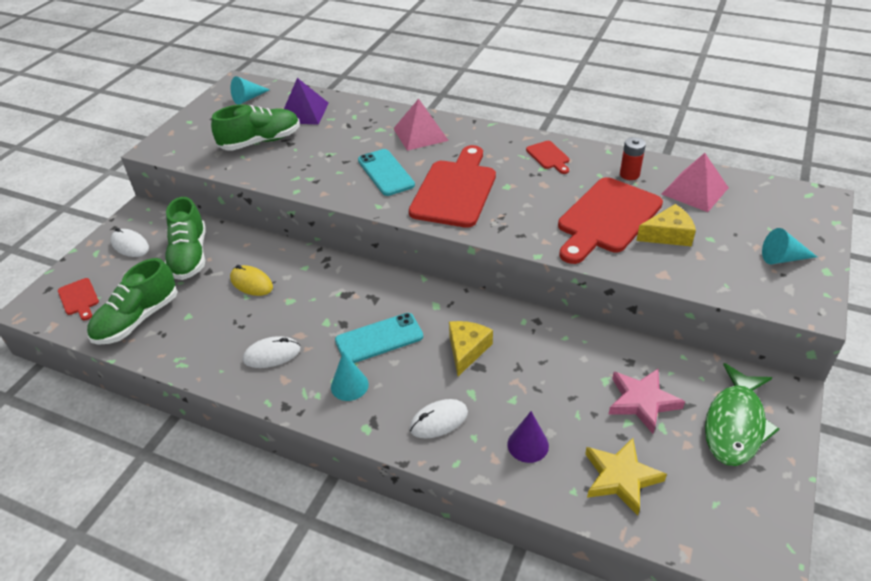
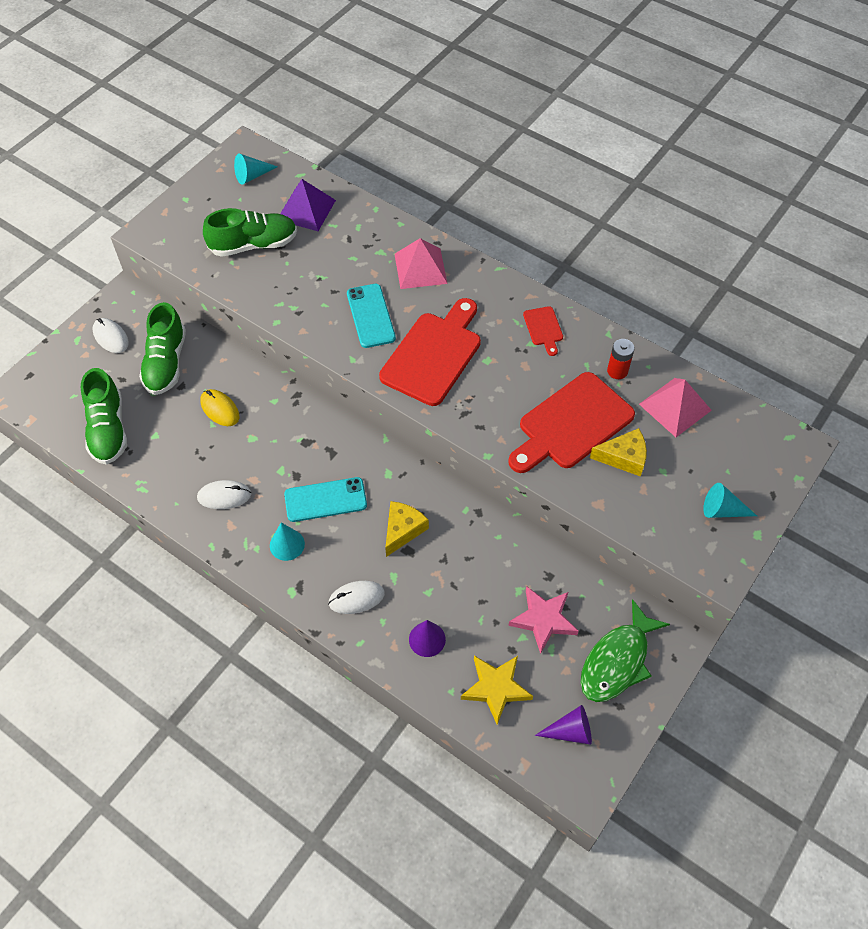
camera: 10 degrees right, 15 degrees up
red cutting board [58,278,99,320] -> none
green shoe [87,258,178,345] -> green shoe turned 60 degrees counterclockwise [81,368,127,465]
none -> purple cone [535,705,592,745]

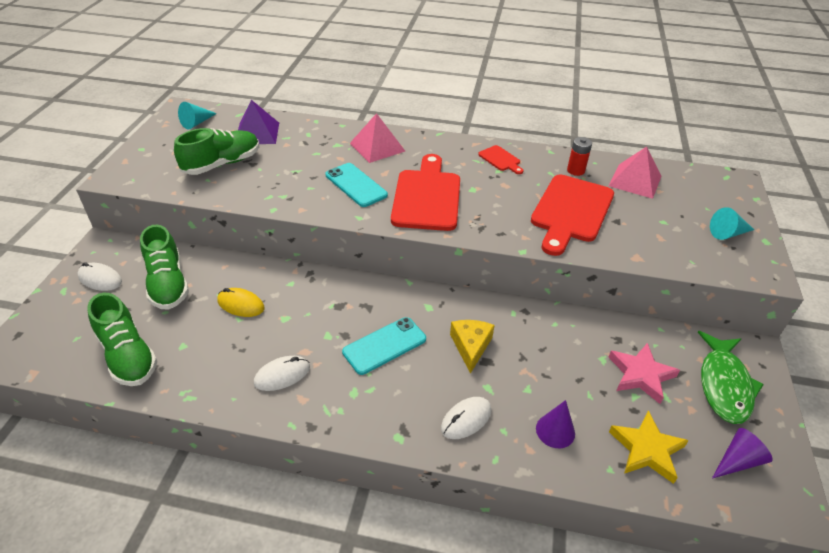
camera: 25 degrees left, 15 degrees down
turquoise cone [270,523,305,561] -> none
yellow cheese [590,428,647,477] -> none

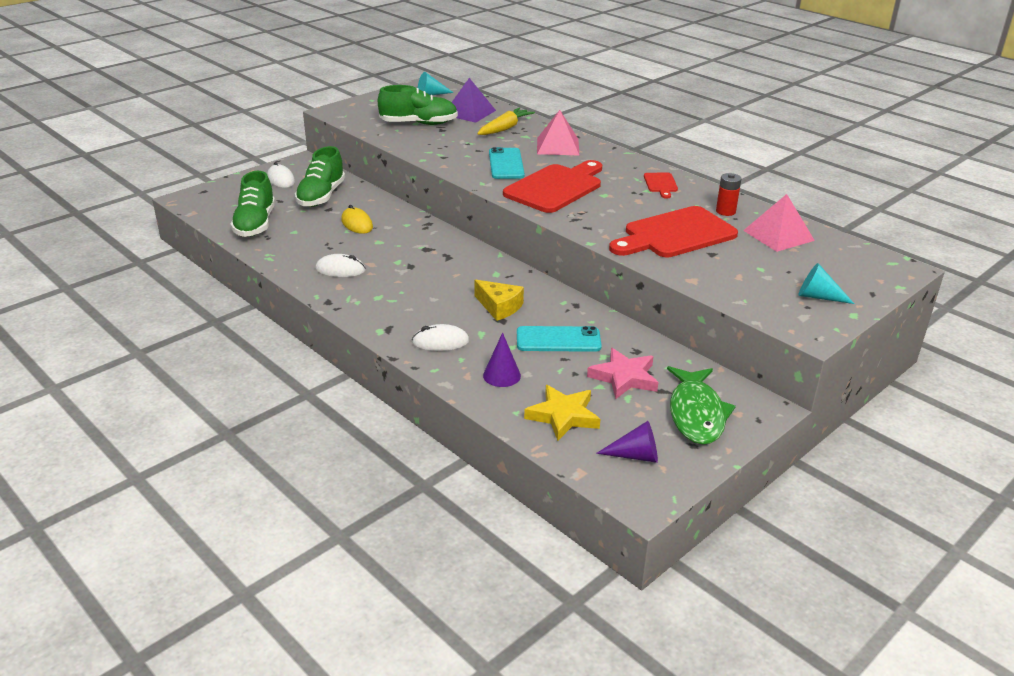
camera: 35 degrees right, 10 degrees down
turquoise phone [342,317,426,375] -> turquoise phone moved to [517,326,602,352]
yellow cheese [450,320,495,374] -> yellow cheese turned 90 degrees clockwise [475,280,524,321]
green fish [697,331,764,424] -> green fish turned 45 degrees counterclockwise [667,366,736,445]
none -> yellow carrot [477,108,535,135]

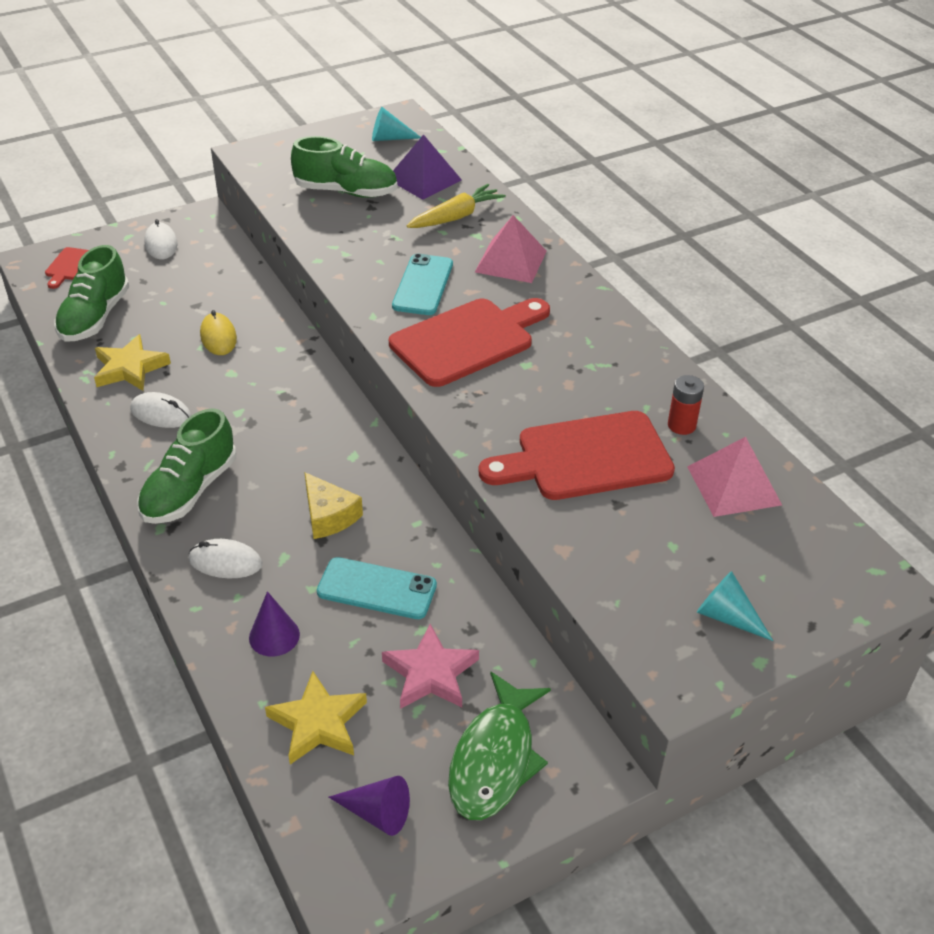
camera: 15 degrees right, 10 degrees up
green shoe [295,146,345,207] -> green shoe moved to [137,408,236,524]
red cutting board [644,173,678,199] -> red cutting board moved to [45,247,89,289]
none -> yellow star [94,334,171,391]

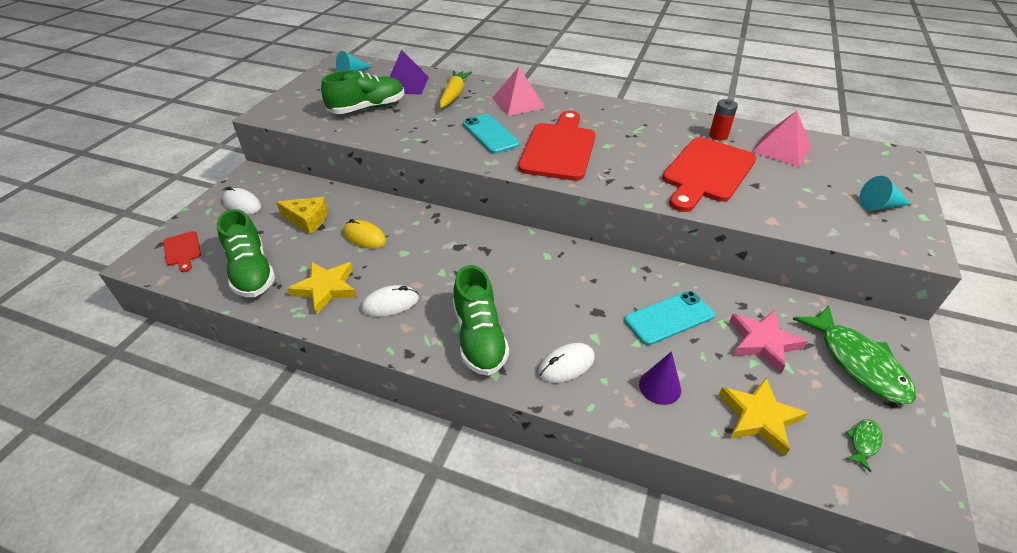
camera: 40 degrees left, 0 degrees up
yellow cheese [304,472,363,539] -> yellow cheese moved to [276,197,328,234]
purple cone [329,776,410,836] -> green fish [845,419,883,472]

